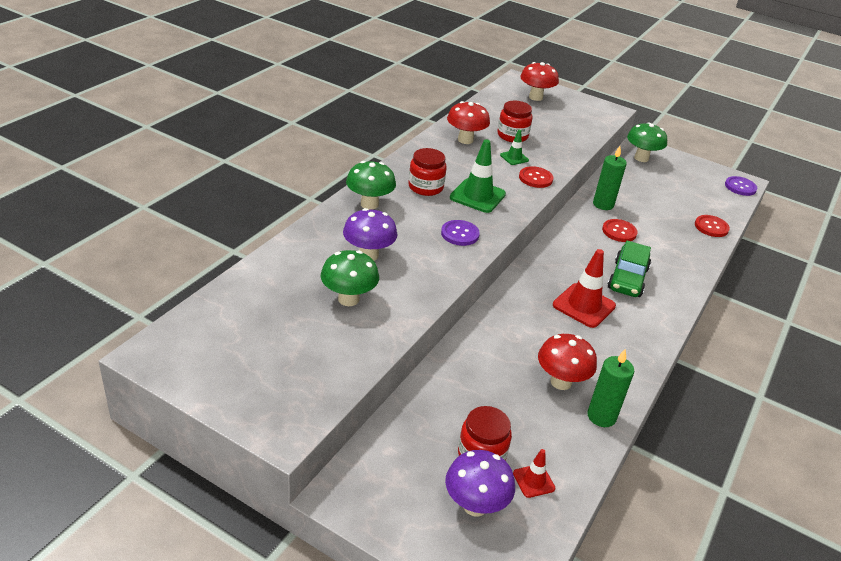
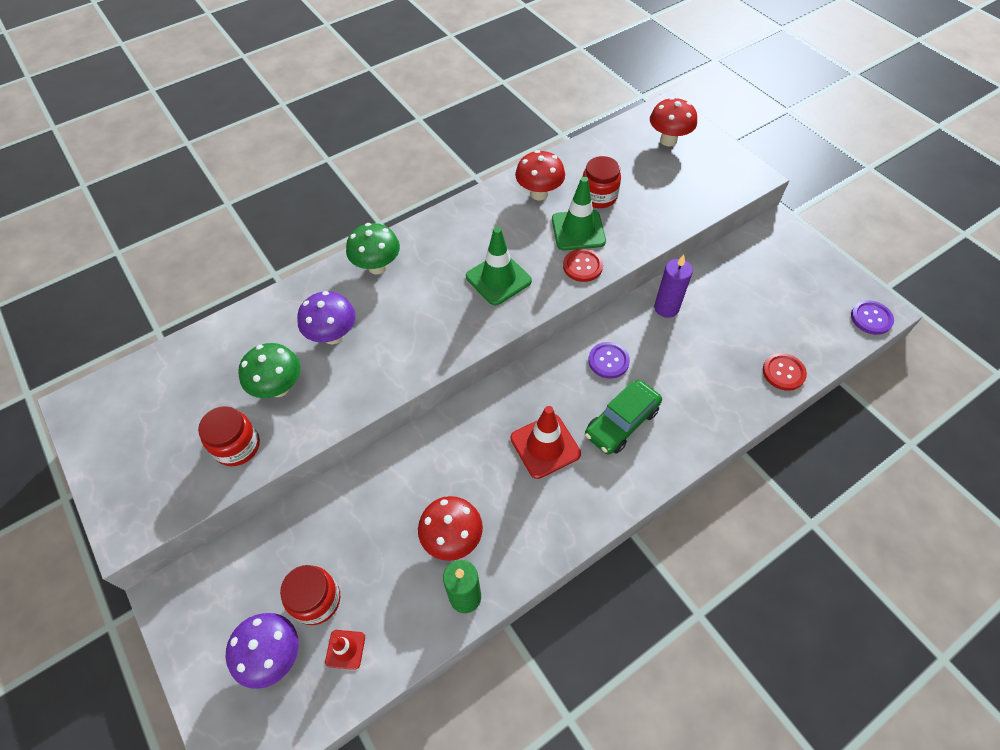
camera: 30 degrees right, 20 degrees up
red jar [408,148,447,196] -> red jar moved to [198,406,260,466]
purple button [441,220,480,246] -> purple button moved to [588,342,630,379]
green traffic cone [500,130,529,165] -> green traffic cone [552,177,606,250], size x1.87
green candle [593,146,627,210] -> purple candle [654,255,693,318]
red button [602,219,638,242] -> none
green mushroom [627,122,667,162] -> none

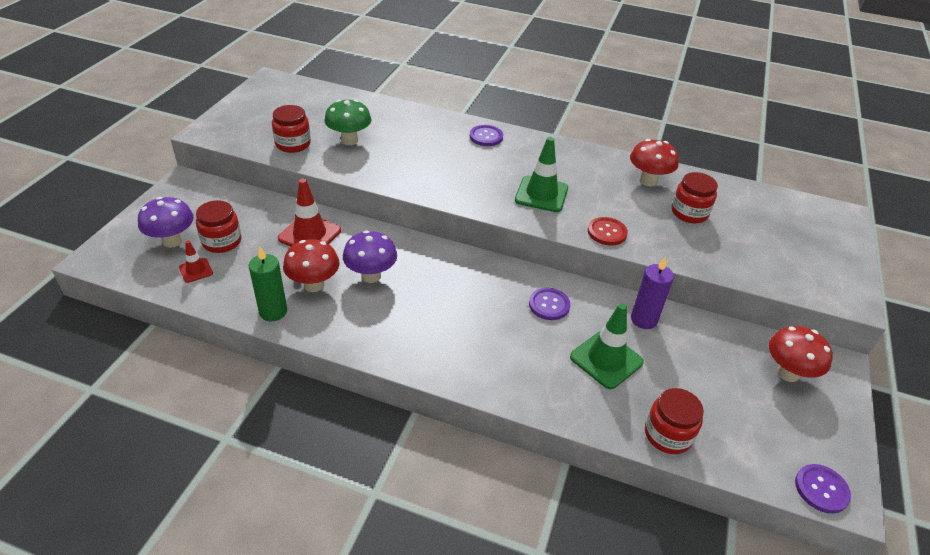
camera: 50 degrees right, 15 degrees down
purple mushroom [297,291,356,344] -> purple mushroom moved to [343,231,397,283]
green mushroom [346,223,400,274] -> purple button [470,125,503,146]
red traffic cone [511,406,581,479] -> red traffic cone moved to [278,178,341,247]
green traffic cone [552,177,606,250] -> green traffic cone moved to [570,303,644,389]
green car [585,380,662,455] -> none
red mushroom [650,97,697,146] -> red mushroom moved to [769,326,833,382]
red button [763,353,807,391] -> red jar [645,388,704,454]

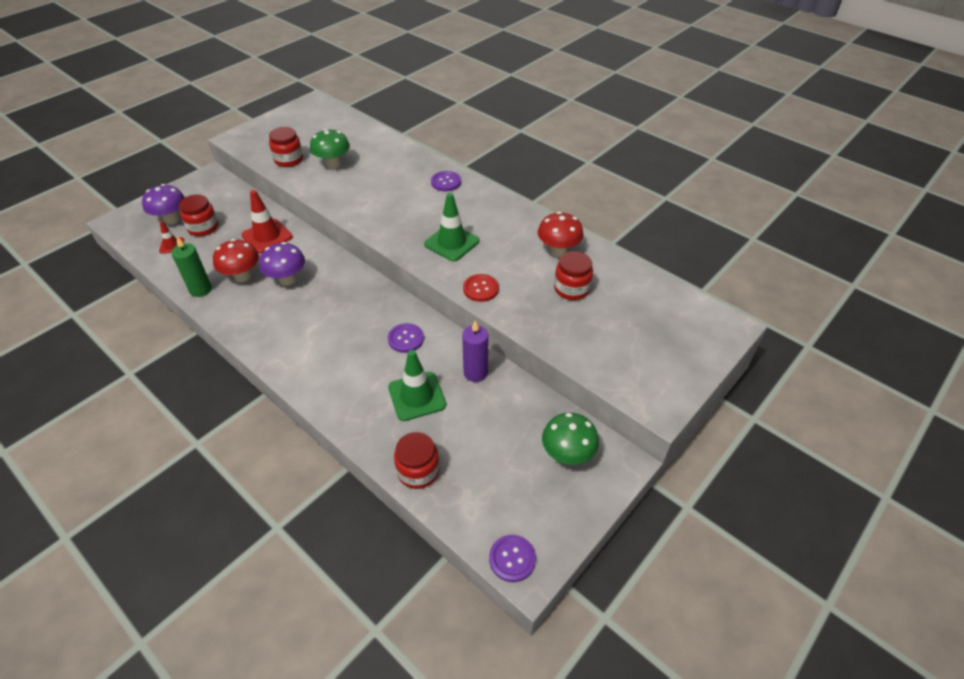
camera: 25 degrees right, 5 degrees up
red mushroom [769,326,833,382] -> green mushroom [542,413,599,465]

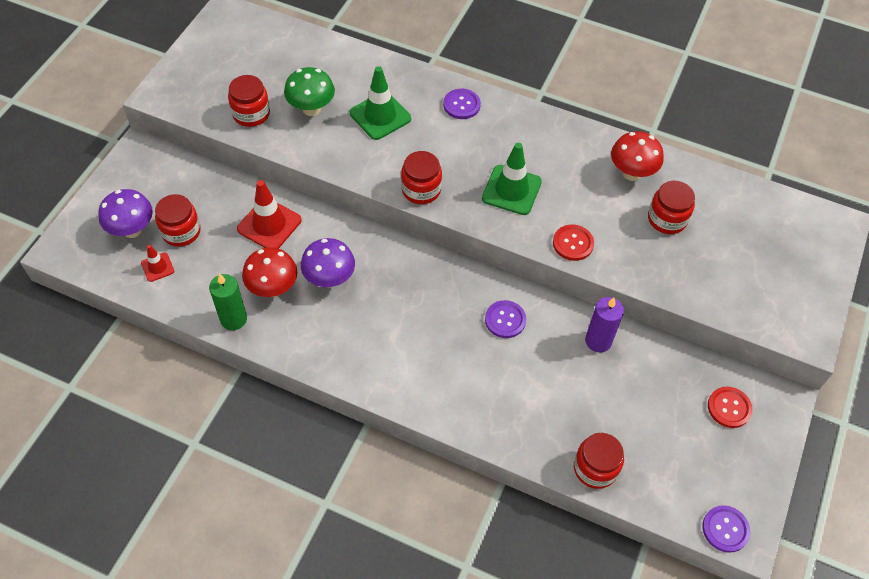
camera: 20 degrees left, 10 degrees up
green traffic cone [388,350,446,421] -> green traffic cone moved to [350,66,411,140]
green mushroom [542,413,599,465] -> red button [708,387,752,428]
none -> red jar [401,151,442,204]

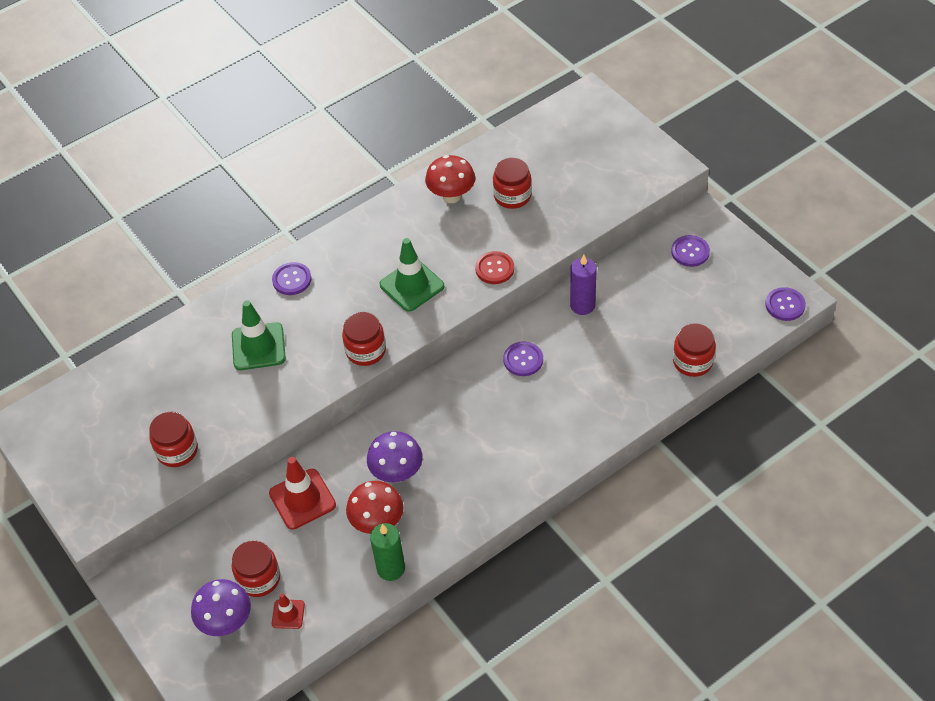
camera: 55 degrees left, 5 degrees down
green mushroom [284,67,335,116] -> none
red button [708,387,752,428] -> purple button [671,235,710,267]

